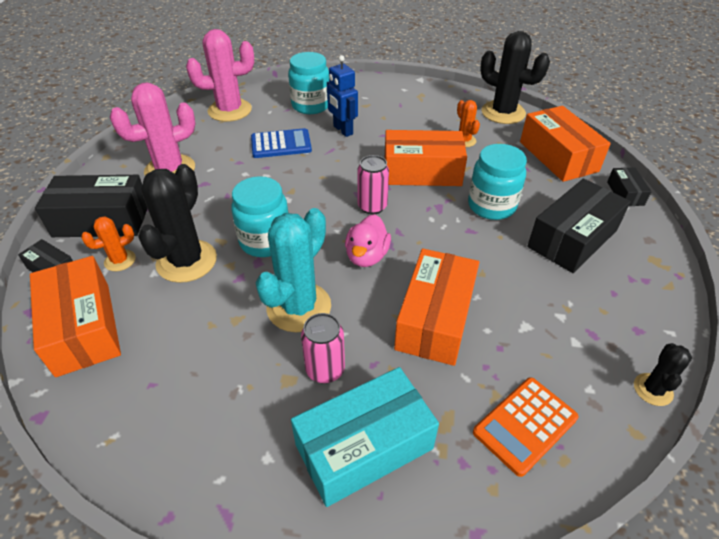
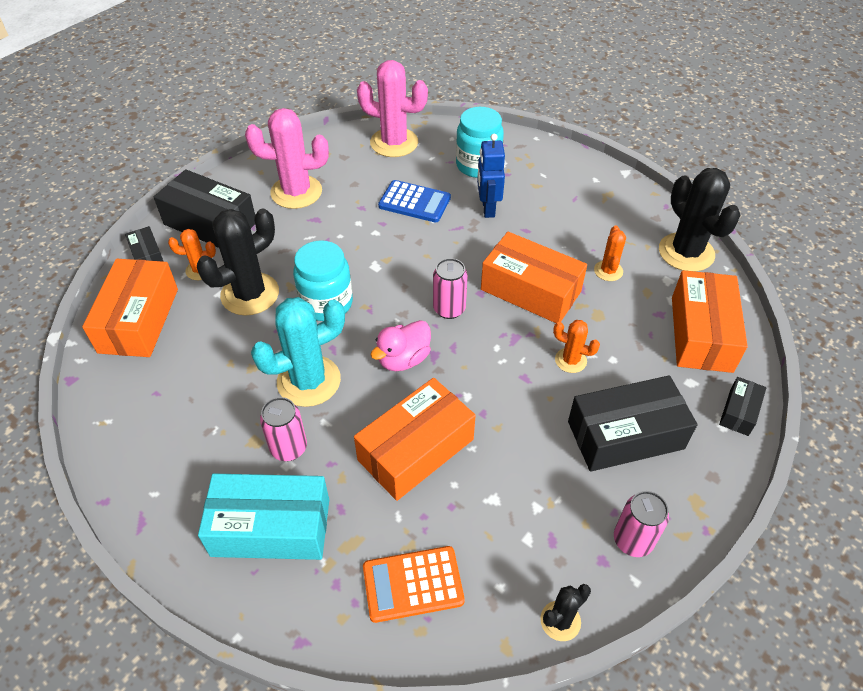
camera: 30 degrees right, 5 degrees up
turquoise jar [468,144,527,220] -> orange cactus [553,320,600,373]
none -> pink can [614,491,669,557]

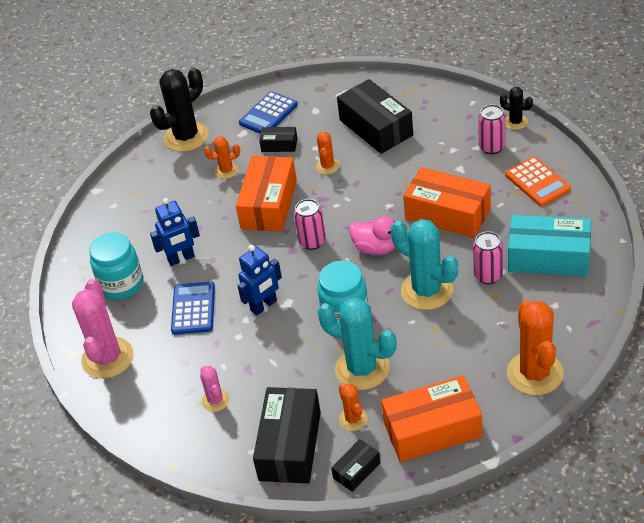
camera: 105 degrees left, 5 degrees down
black cactus [197,208,279,316] -> turquoise cactus [317,298,397,390]
turquoise box [198,473,329,560] -> turquoise box turned 60 degrees counterclockwise [508,215,591,277]
pink cactus [245,108,329,209] -> pink cactus [200,366,230,412], size x0.51
pink can [614,491,669,557] -> pink can moved to [478,105,505,154]
orange box [672,270,748,373] -> blue calculator [239,91,298,134]
black box [719,377,767,436] -> black box moved to [259,127,297,152]
none -> blue robot [237,245,282,315]
none -> orange cactus [507,300,564,395]

